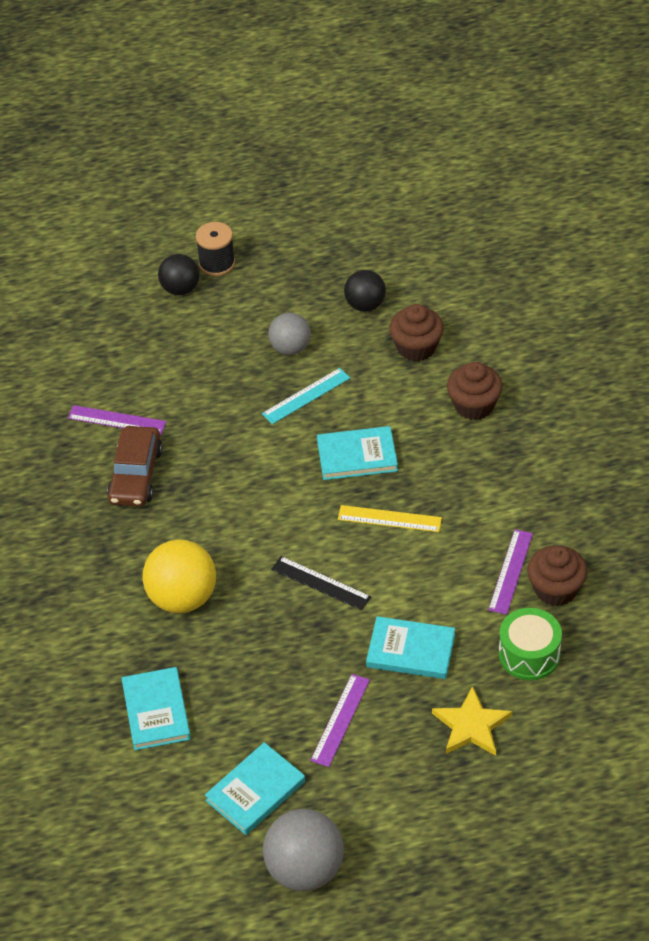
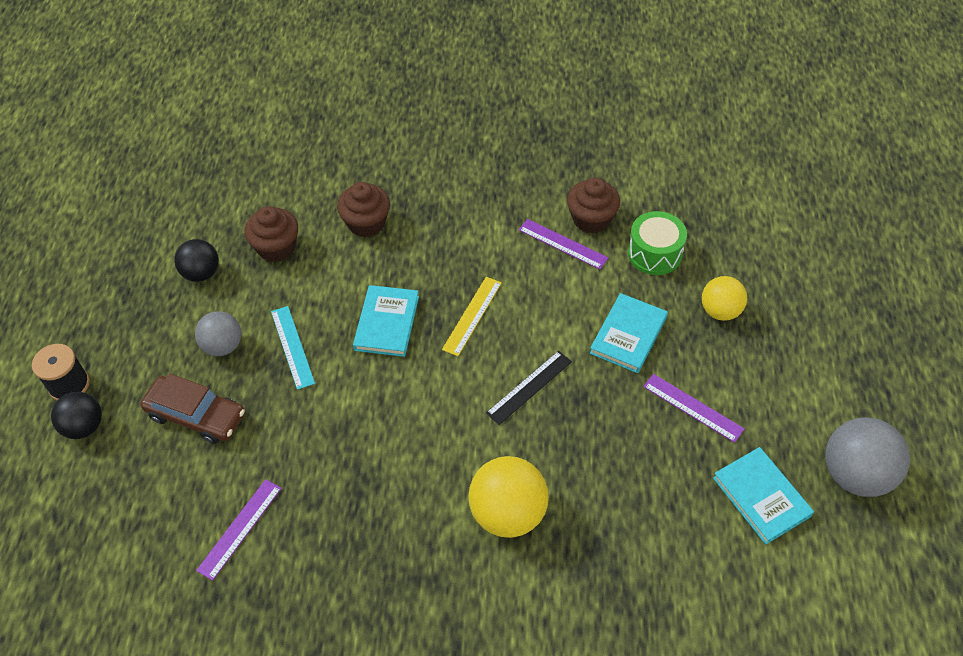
camera: 75 degrees left, 5 degrees up
brown car [107,426,163,507] -> brown car moved to [140,373,245,444]
turquoise book [122,667,191,750] -> none
yellow star [432,686,512,756] -> yellow ball [702,276,747,321]

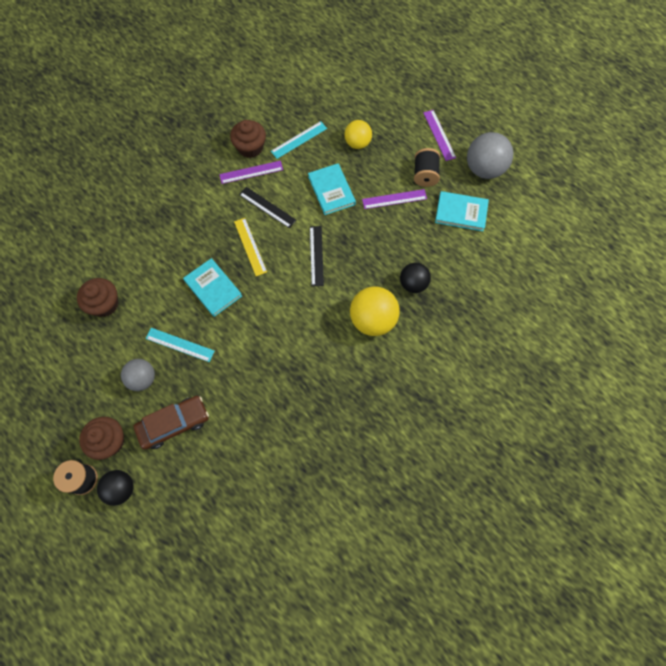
camera: 50 degrees left, 15 degrees up
black ball [174,239,219,282] -> black ball moved to [400,263,431,293]
purple ruler [196,479,282,581] -> purple ruler moved to [423,110,456,161]
brown cupcake [337,182,390,238] -> brown cupcake moved to [79,417,124,460]
green drum [628,211,687,275] -> turquoise ruler [271,121,327,159]
none -> black ruler [239,187,296,228]
none -> black spool [414,148,440,187]

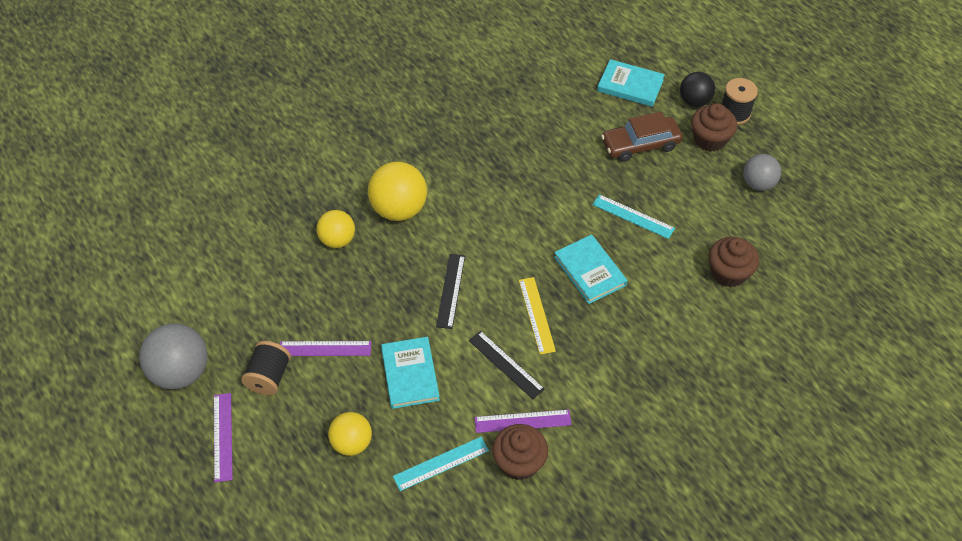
camera: 170 degrees left, 15 degrees down
grey ball [121,359,155,391] -> grey ball moved to [743,154,781,191]
black ball [400,263,431,293] -> yellow ball [316,210,355,248]
turquoise book [435,191,489,231] -> turquoise book moved to [597,59,665,107]

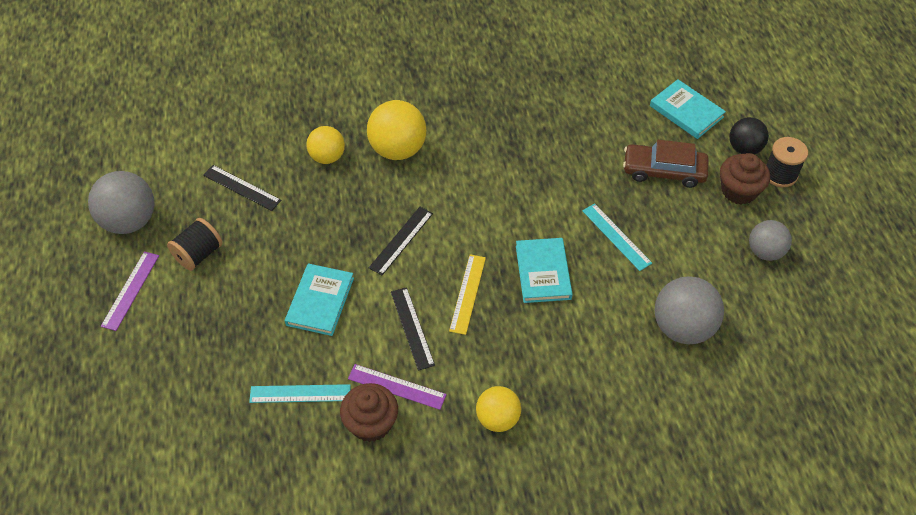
camera: 25 degrees right, 0 degrees up
purple ruler [280,341,371,356] -> none
yellow ball [328,412,372,456] -> yellow ball moved to [476,386,521,432]
brown cupcake [709,237,759,287] -> grey ball [655,276,724,344]
none -> black ruler [203,165,281,211]

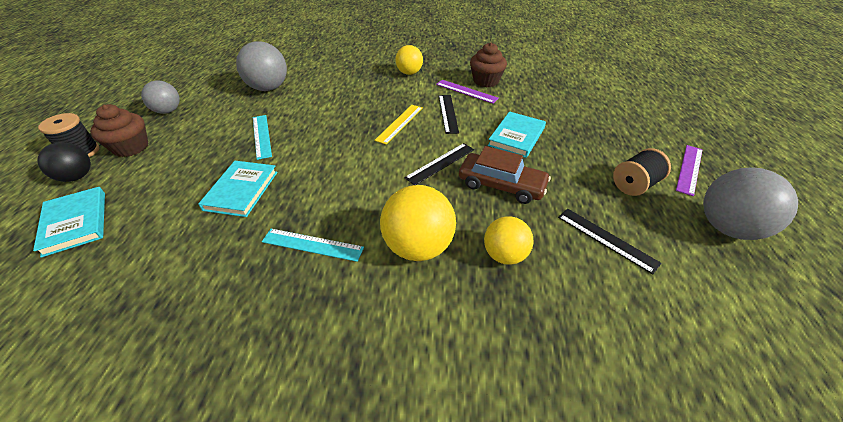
camera: 165 degrees left, 10 degrees down
turquoise ruler [249,384,351,403] -> turquoise ruler moved to [262,229,364,262]
turquoise book [516,238,573,303] -> turquoise book moved to [198,161,278,217]
brown car [623,140,708,188] -> brown car moved to [459,146,551,204]

